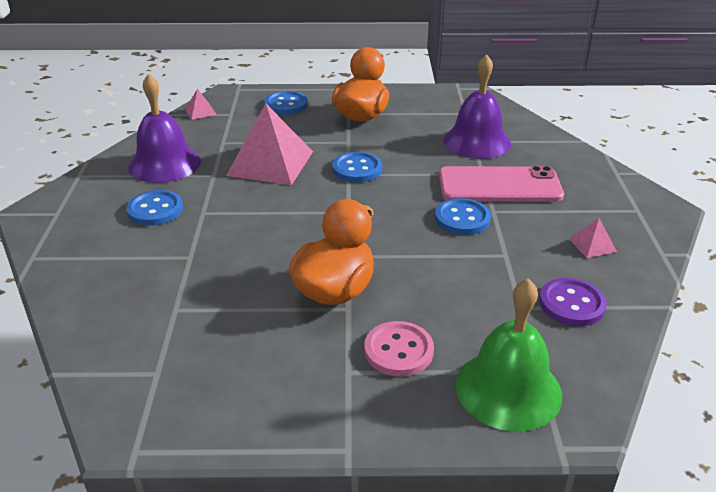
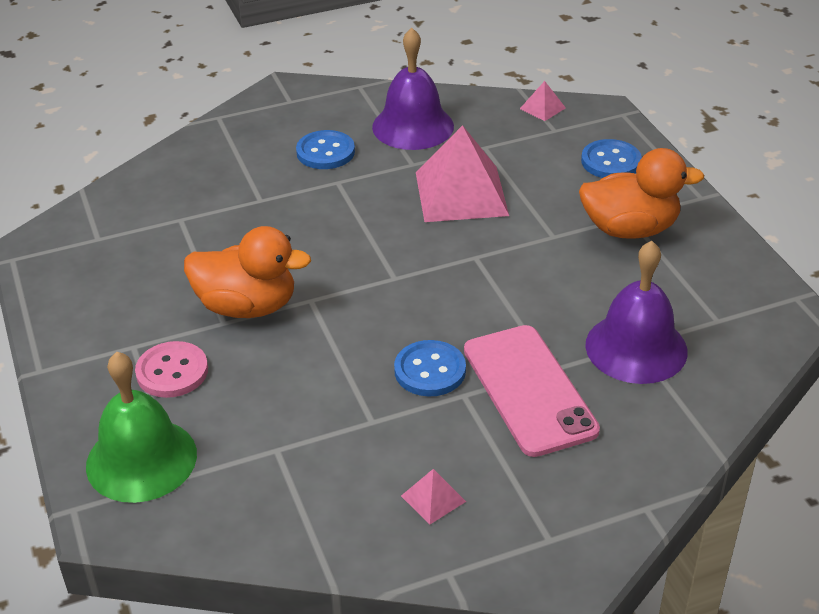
camera: 70 degrees right, 5 degrees up
blue button [332,152,382,182] -> none
purple button [539,278,607,326] -> none

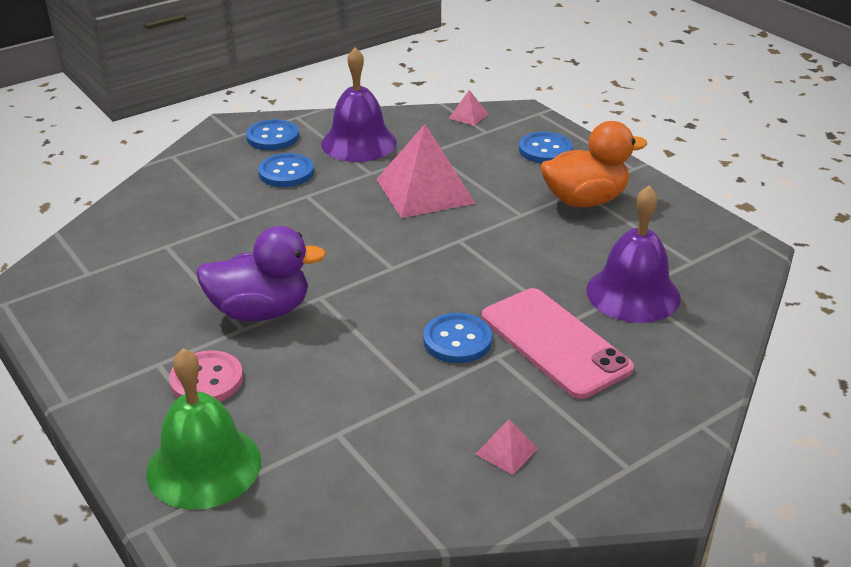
camera: 15 degrees left, 5 degrees down
orange duck [184,226,311,318] -> purple duck [196,226,326,321]
none -> blue button [246,119,299,150]

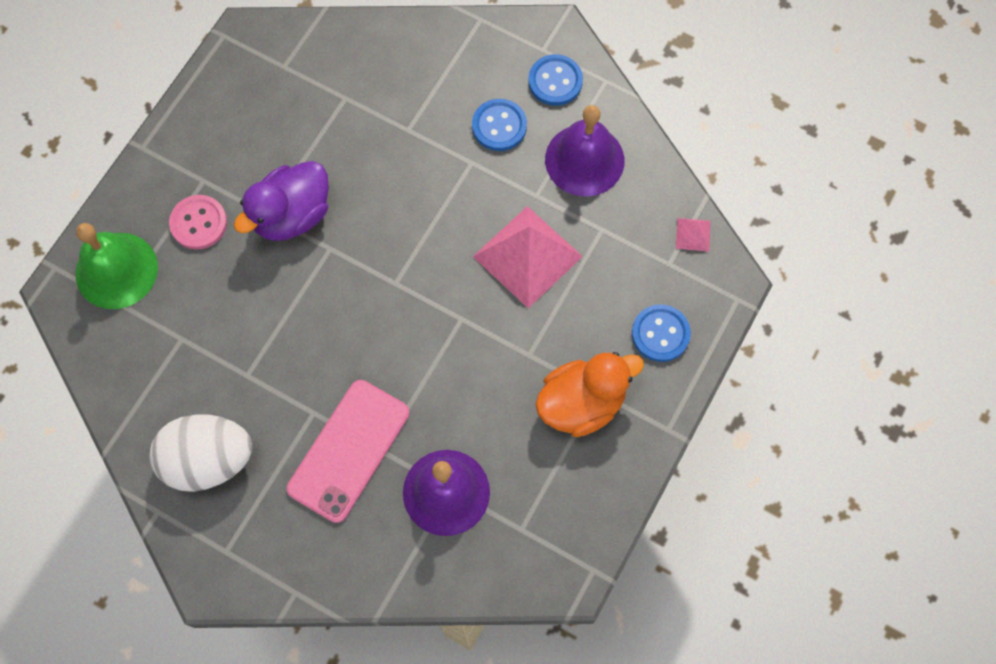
camera: 65 degrees right, 35 degrees up
purple duck [196,226,326,321] -> purple duck turned 75 degrees clockwise [234,161,329,241]
blue button [423,313,492,363] -> none
pink pyramid [475,419,538,475] -> white egg [149,414,252,492]
orange duck [540,121,647,207] -> orange duck turned 75 degrees counterclockwise [535,352,644,437]

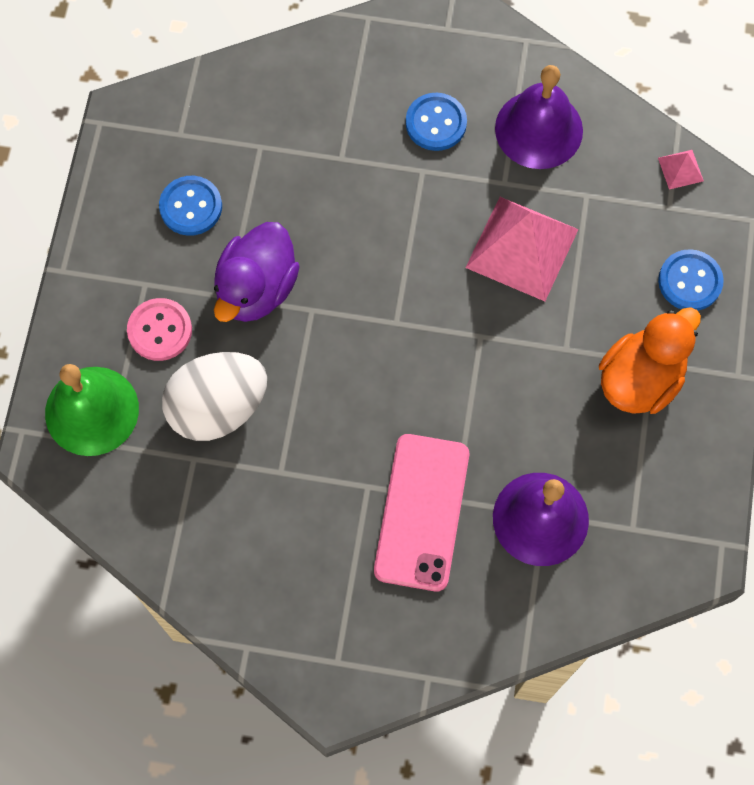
camera: 20 degrees left, 0 degrees up
white egg [149,414,252,492] -> white egg moved to [162,352,267,441]
blue button [528,54,583,106] -> blue button moved to [159,176,222,236]

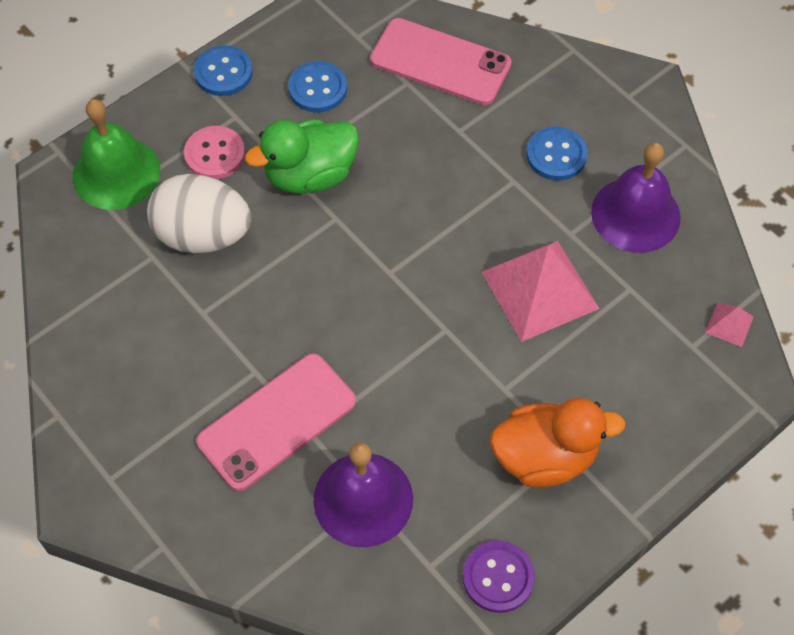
camera: 40 degrees right, 10 degrees down
purple duck [214,222,300,322] -> green duck [245,119,359,193]
blue button [658,249,724,311] -> blue button moved to [194,45,253,96]
none -> pink phone [370,18,512,105]
none -> purple button [463,540,535,613]

